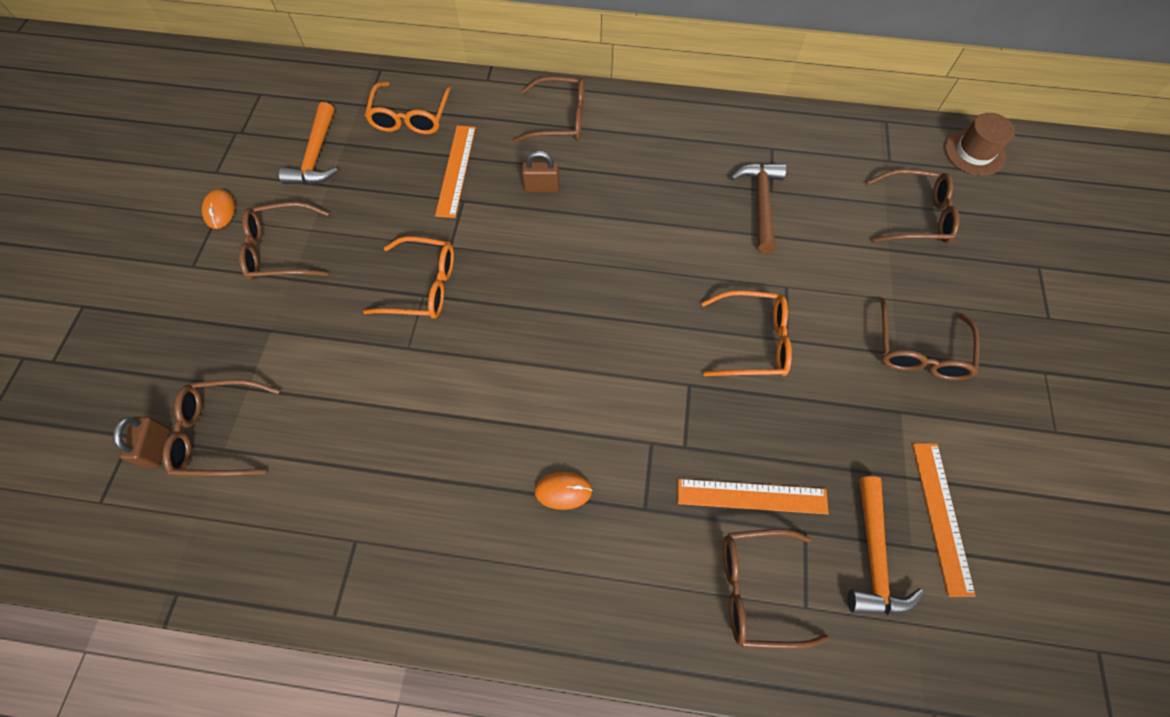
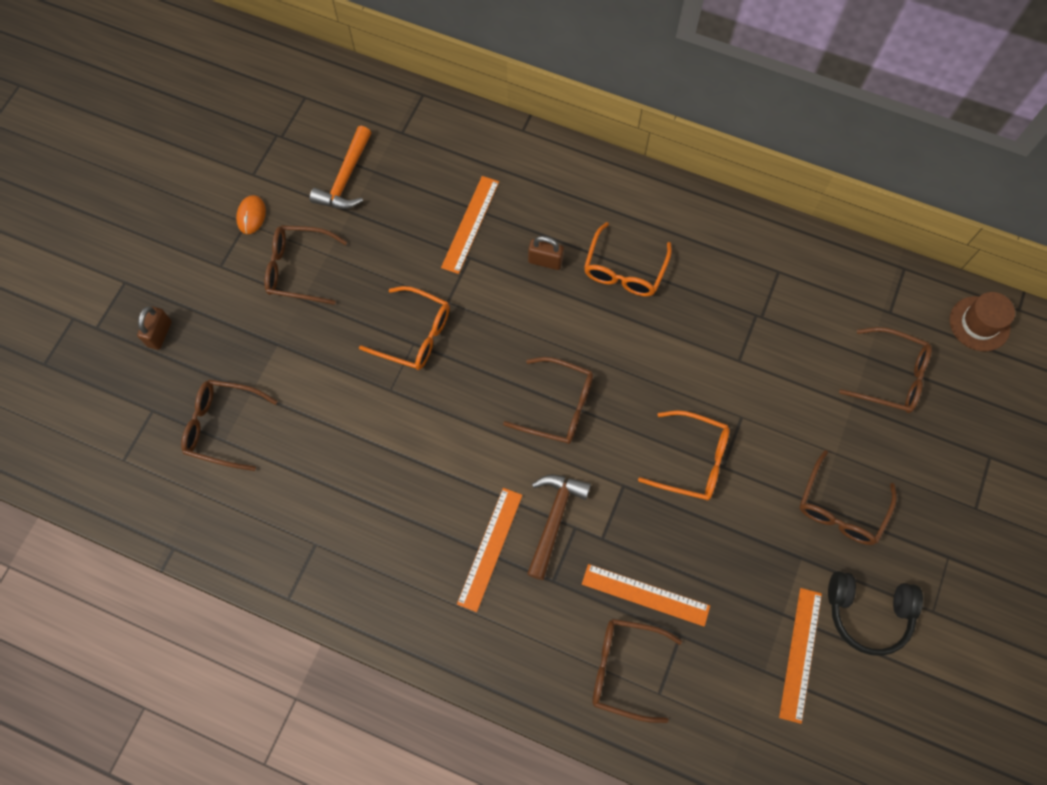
camera: 15 degrees right, 5 degrees up
brown padlock [113,417,170,468] -> brown padlock moved to [137,306,172,350]
orange glasses [365,82,452,134] -> orange glasses moved to [584,222,672,297]
brown glasses [513,76,585,143] -> brown glasses moved to [503,357,593,444]
orange mouse [534,472,592,510] -> orange ruler [457,488,523,612]
brown hammer [731,163,786,253] -> brown hammer moved to [527,474,591,580]
orange hammer [847,476,924,616] -> none
none -> black headphones [828,571,923,656]

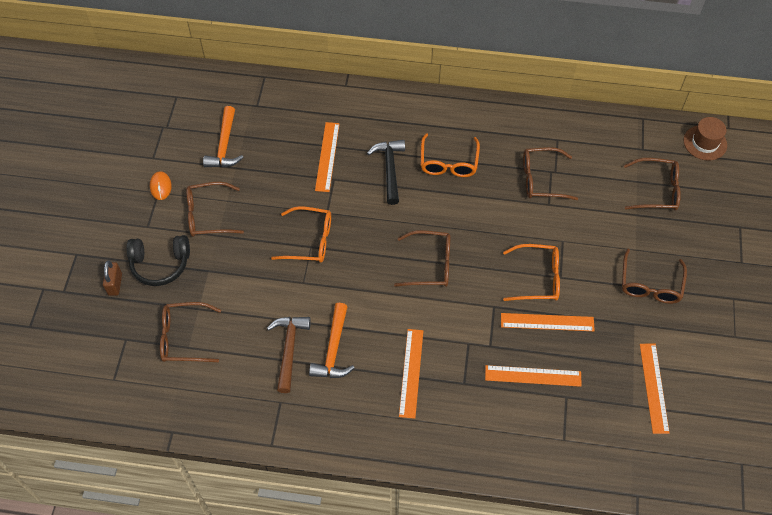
camera: 15 degrees left, 10 degrees down
brown hammer [527,474,591,580] -> brown hammer moved to [267,317,311,393]
brown padlock [528,236,564,270] -> black hammer [367,140,405,205]
brown glasses [592,619,682,723] -> brown glasses moved to [523,147,578,200]
black headphones [828,571,923,656] -> black headphones moved to [127,235,190,286]
none -> orange hammer [309,303,354,378]
none -> orange ruler [501,313,595,331]

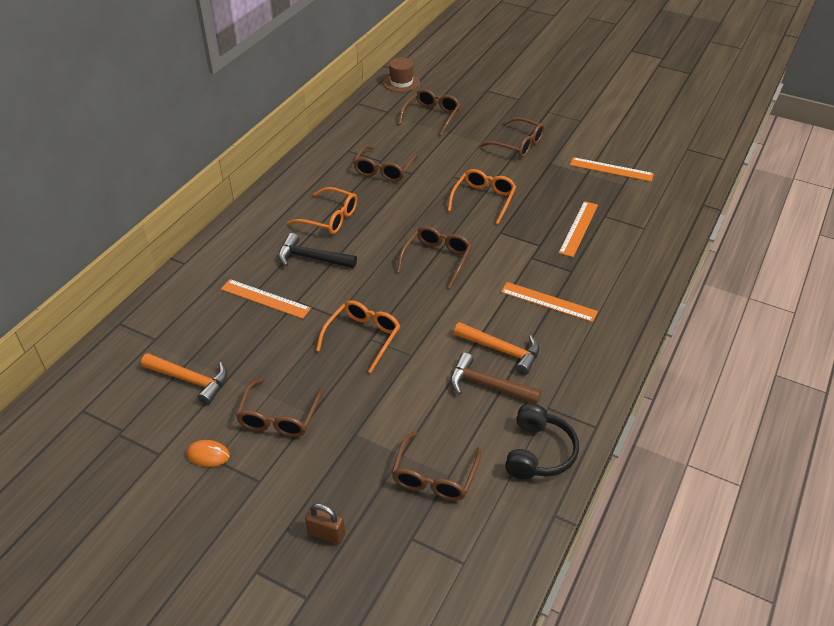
camera: 70 degrees left, 15 degrees down
black headphones [127,235,190,286] -> black headphones moved to [505,403,579,479]
orange ruler [501,313,595,331] -> none

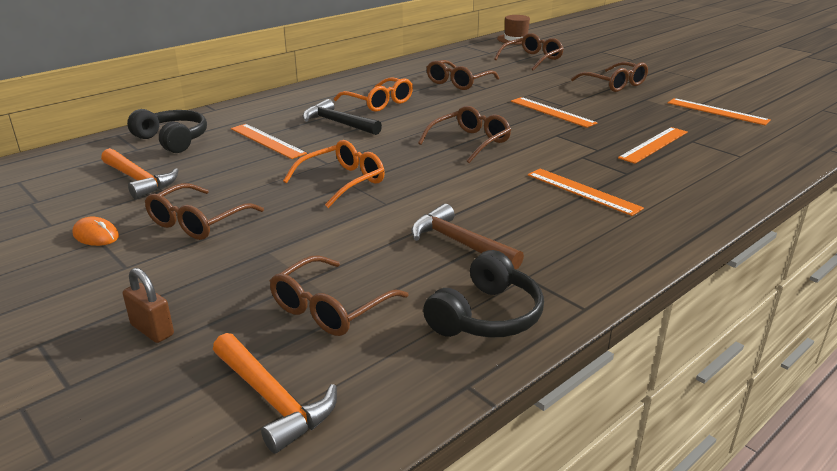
camera: 20 degrees right, 15 degrees down
orange glasses [448,169,516,224] -> orange ruler [511,97,597,128]
orange hammer [454,322,539,375] -> orange hammer moved to [213,333,337,453]
none -> black headphones [127,109,207,153]

